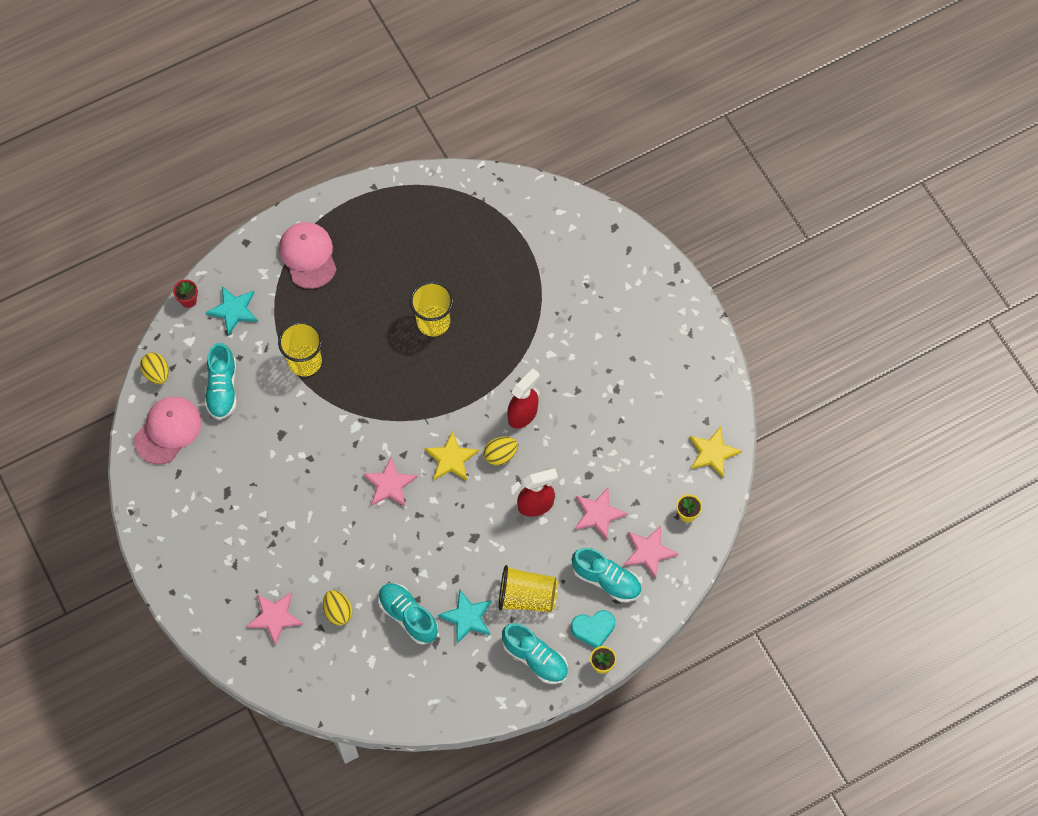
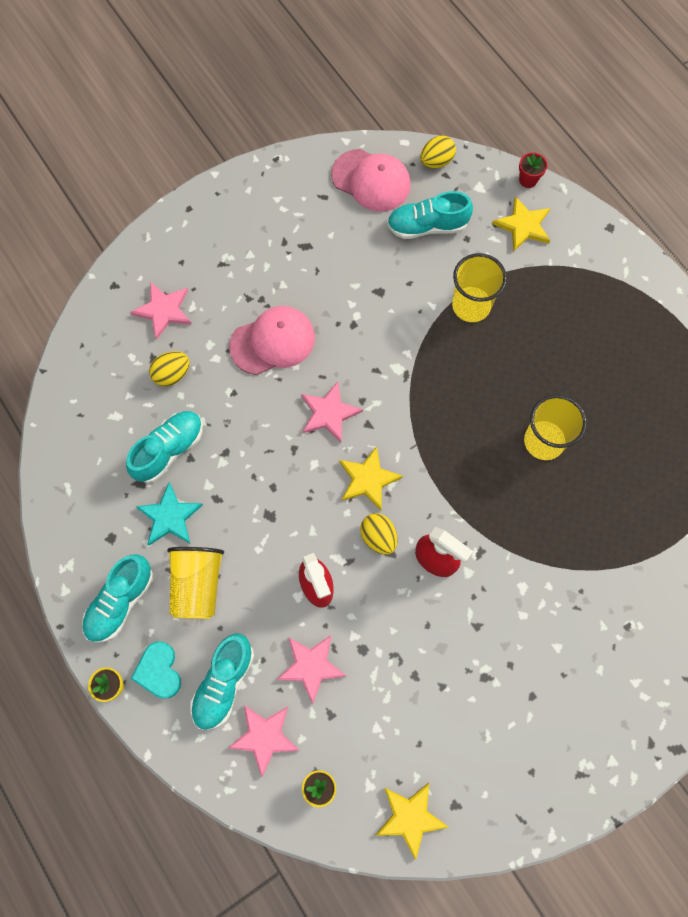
camera: 85 degrees right, 5 degrees up
turquoise star [206,286,258,335] -> yellow star [492,196,550,252]
pink cap [279,222,337,289] -> pink cap moved to [229,306,315,375]

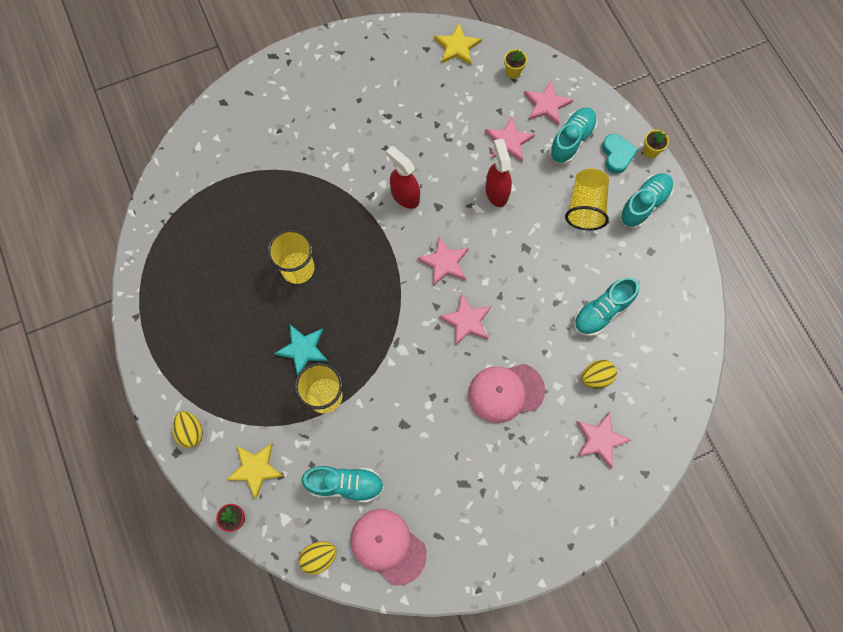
camera: 170 degrees left, 0 degrees up
turquoise star [135,482,203,545] -> turquoise star moved to [274,325,328,376]
yellow star [339,446,403,510] -> pink star [417,236,469,286]
yellow egg [360,513,398,555] -> yellow egg moved to [172,411,203,448]

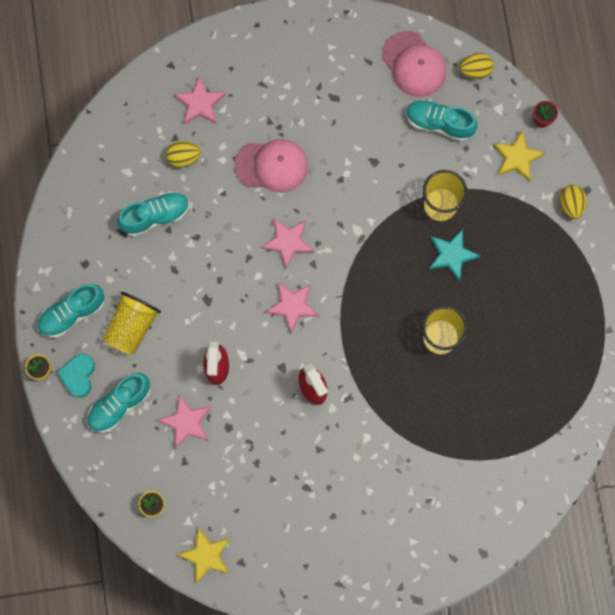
camera: 165 degrees left, 5 degrees up
pink star [524,80,573,126] -> none

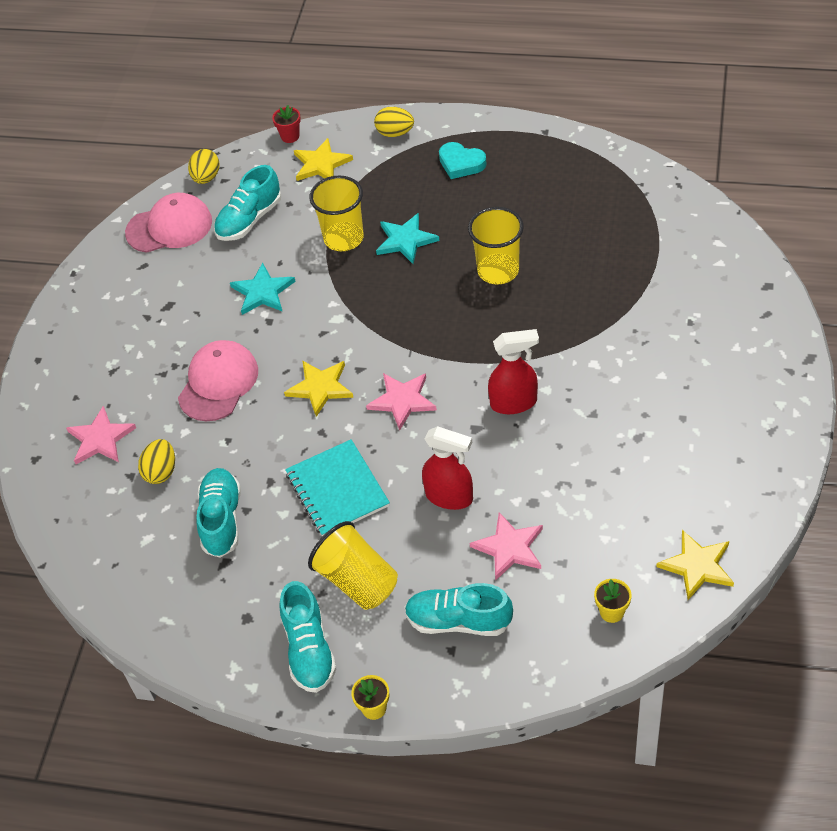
camera: 65 degrees left, 25 degrees down
turquoise heart [57,354,95,398] -> turquoise heart moved to [439,142,487,179]
turquoise shoe [87,373,151,433] -> turquoise shoe turned 120 degrees clockwise [405,583,513,636]
pink star [261,218,314,269] -> yellow star [284,360,354,417]
none -> turquoise star [230,263,296,315]
none -> turquoise notebook [285,439,390,537]

